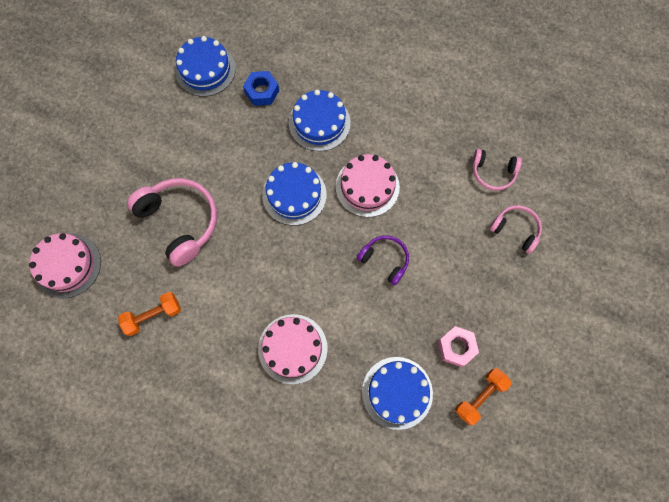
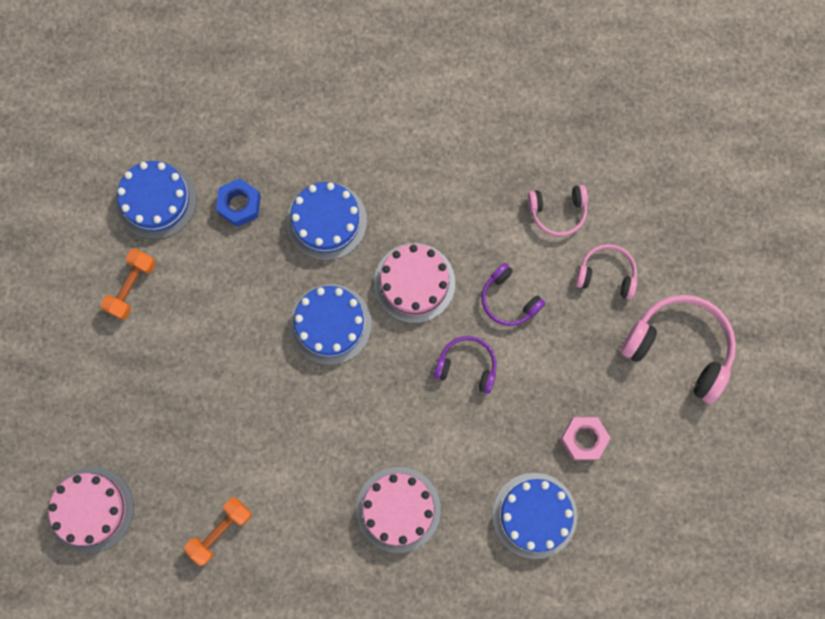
camera: 20 degrees left, 5 degrees up
pink headphones [127,178,217,267] -> pink headphones moved to [621,295,736,404]
orange dumbbell [455,368,512,425] -> orange dumbbell moved to [100,249,156,320]
none -> purple headphones [481,263,545,326]

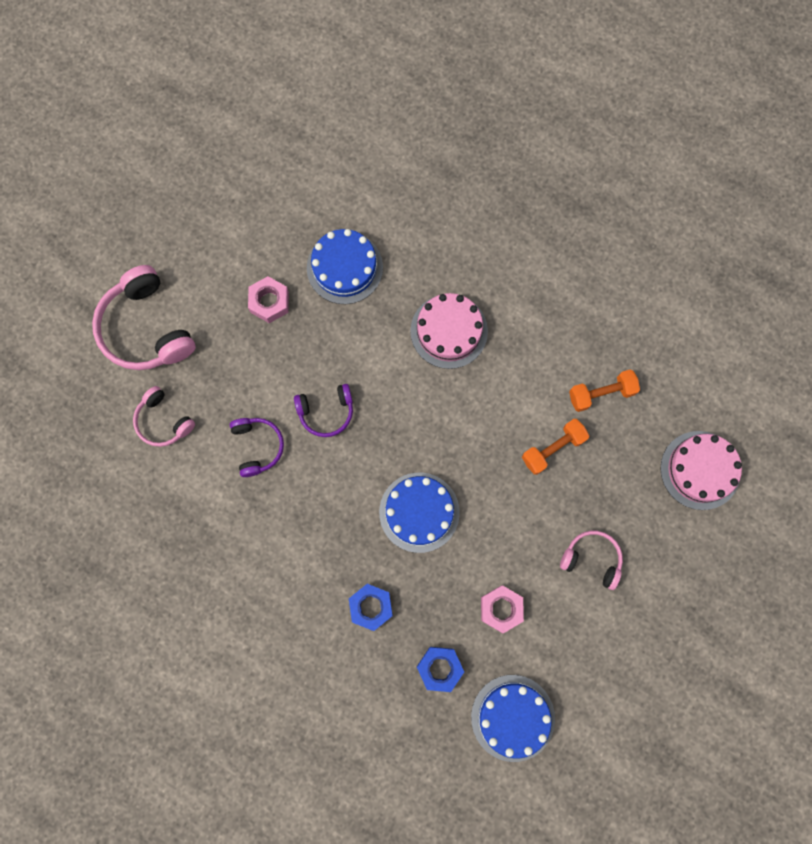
camera: 150 degrees left, 0 degrees up
orange dumbbell [100,249,156,320] -> orange dumbbell moved to [522,419,589,475]
blue cake [286,182,367,261] -> blue nut [349,584,393,631]
pink cake [374,243,455,323] -> none
purple headphones [434,336,497,394] -> purple headphones turned 60 degrees counterclockwise [294,384,353,437]
pink headphones [528,185,588,237] -> pink headphones moved to [560,531,623,590]
none -> pink nut [481,585,524,633]

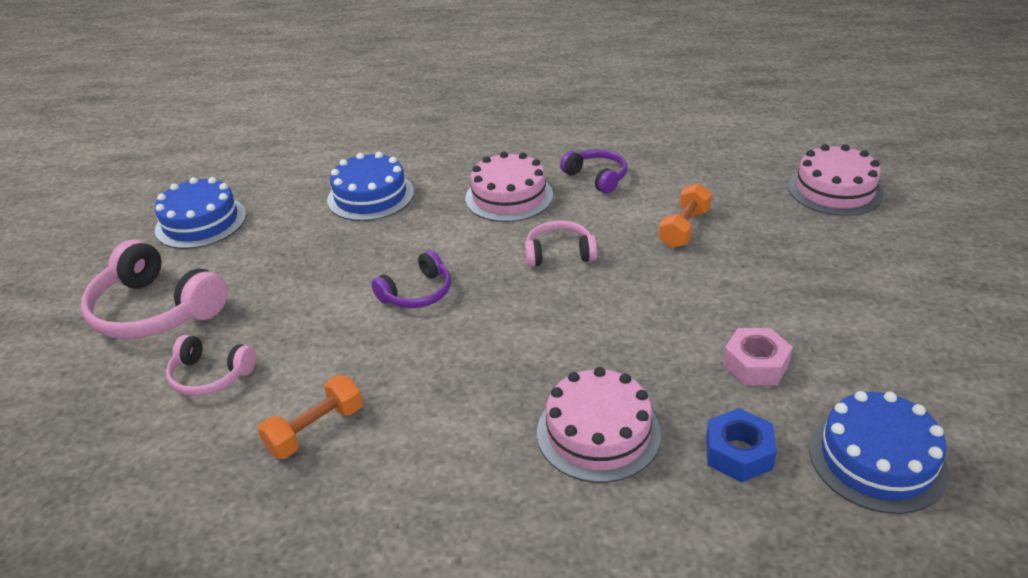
camera: 25 degrees left, 40 degrees down
purple headphones [230,418,284,477] -> purple headphones moved to [560,149,627,194]
pink nut [248,276,289,323] -> none
blue nut [349,584,393,631] -> pink cake [537,367,661,483]
blue cake [379,473,460,553] -> blue cake moved to [155,177,246,249]
pink headphones [560,531,623,590] -> pink headphones moved to [525,221,597,267]
orange dumbbell [569,369,640,412] -> orange dumbbell moved to [257,375,363,459]

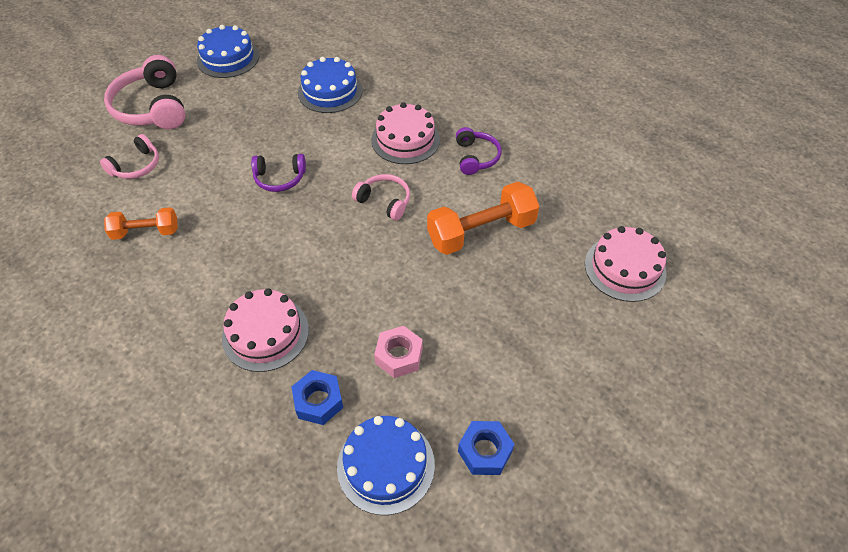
camera: 35 degrees right, 15 degrees up
pink headphones [166,335,256,396] -> pink headphones turned 105 degrees counterclockwise [100,134,159,179]
orange dumbbell [658,183,712,248] -> orange dumbbell [427,182,539,255], size x1.65
none -> blue nut [458,421,514,475]

